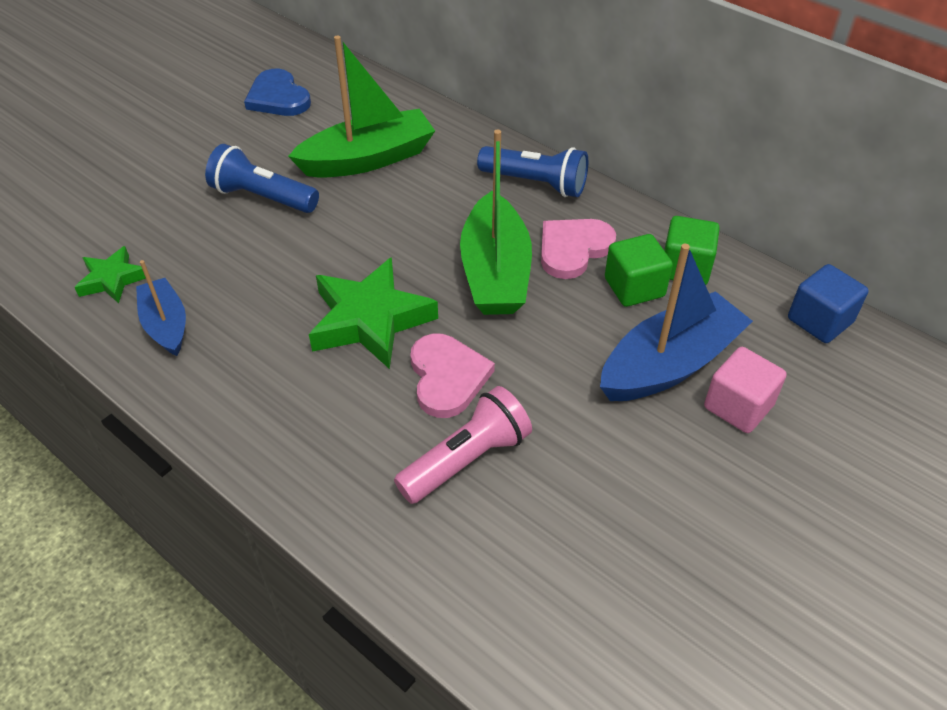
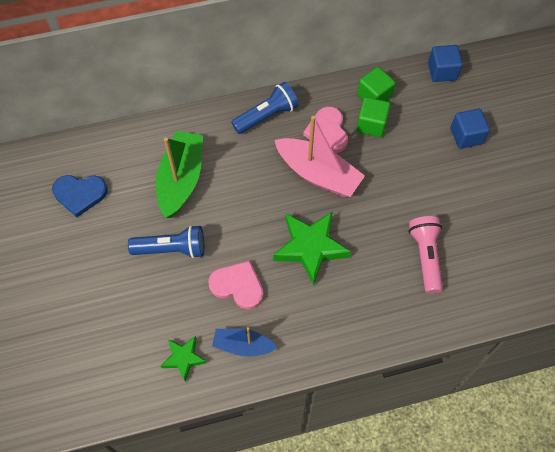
camera: 55 degrees left, 15 degrees up
blue flashlight [205,144,319,213] -> blue flashlight turned 150 degrees counterclockwise [128,225,204,258]
pink heart [410,333,495,418] -> pink heart moved to [208,260,264,309]
green boat [460,129,532,315] -> pink boat [275,116,365,197]
blue boat [600,244,753,401] -> none
pink cube [704,347,787,433] -> blue cube [451,109,490,149]

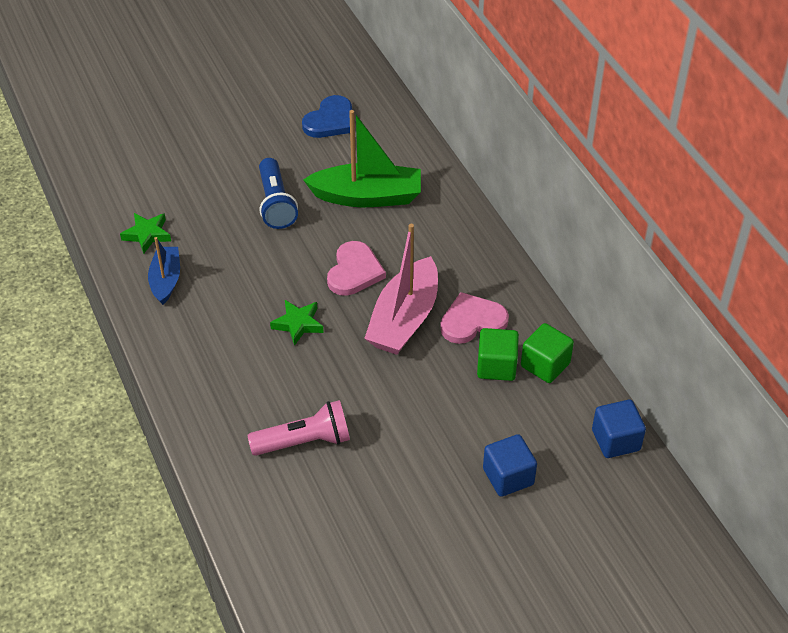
camera: 80 degrees right, 15 degrees down
blue heart [52,175,108,217] -> blue heart turned 135 degrees counterclockwise [302,95,352,138]
pink heart [208,260,264,309] -> pink heart moved to [327,241,386,296]
blue flashlight [231,82,299,134] -> none
green star [273,211,351,285] -> green star [270,300,324,346], size x0.55

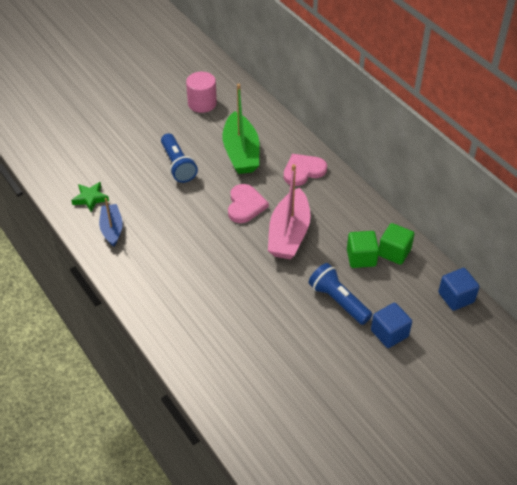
camera: 10 degrees left, 0 degrees up
pink flashlight [247,400,350,456] -> none
green star [270,300,324,346] -> none
blue heart [302,95,352,138] -> pink cylinder [186,72,217,113]
green boat [303,110,421,207] -> green boat turned 90 degrees clockwise [222,84,259,174]
pink heart [440,292,509,344] -> pink heart moved to [284,154,327,186]
none -> blue flashlight [308,263,372,325]

